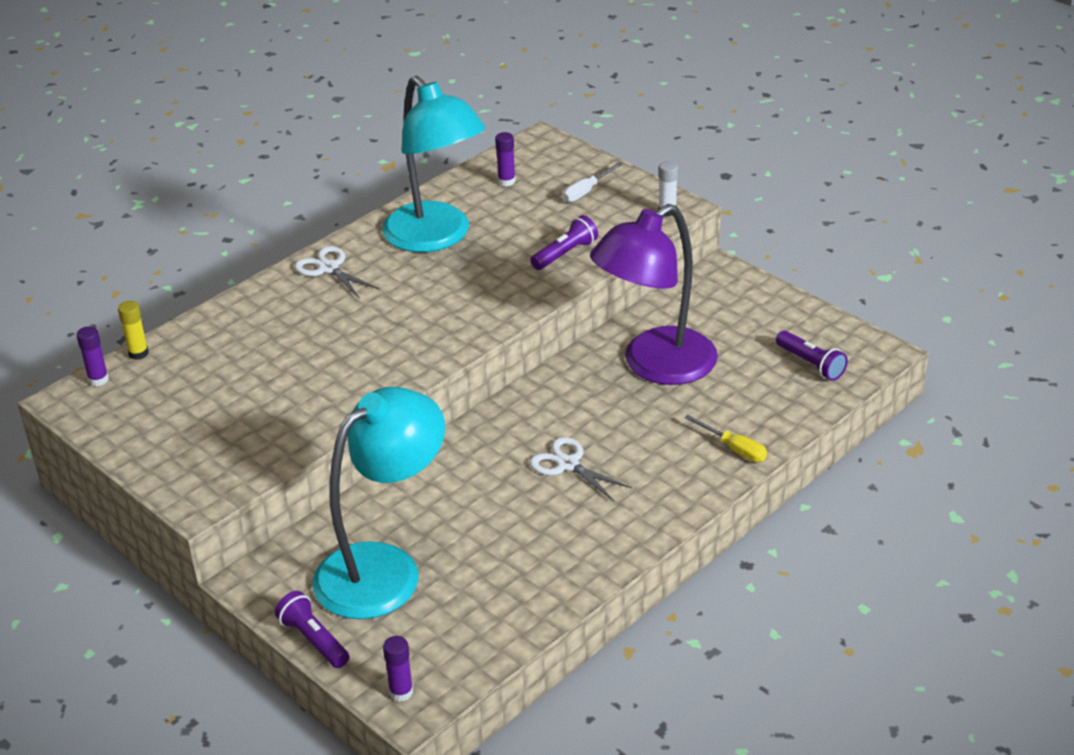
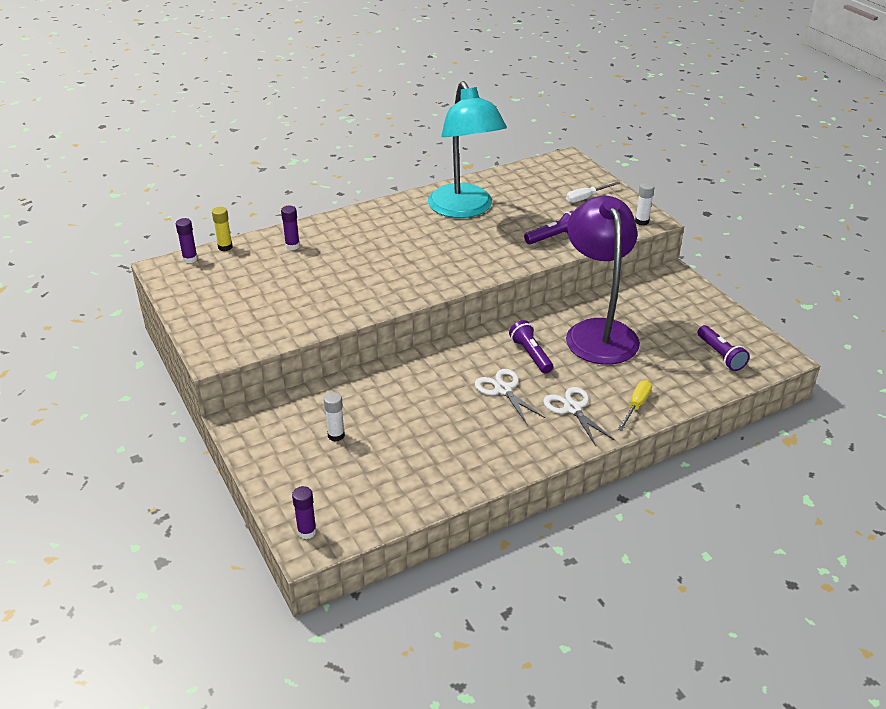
camera: 15 degrees right, 0 degrees up
purple flashlight [275,591,349,668] -> purple flashlight moved to [509,320,553,373]
white scissors [295,246,379,299] -> white scissors moved to [543,387,615,446]
turquoise lamp [312,387,445,619] -> white glue stick [324,392,345,441]
purple glue stick [495,132,516,186] -> purple glue stick moved to [281,206,300,250]
purple lamp [590,204,718,385] -> purple lamp turned 105 degrees clockwise [566,196,640,365]
yellow screwdriver [684,415,767,462] -> yellow screwdriver turned 120 degrees counterclockwise [618,380,652,431]

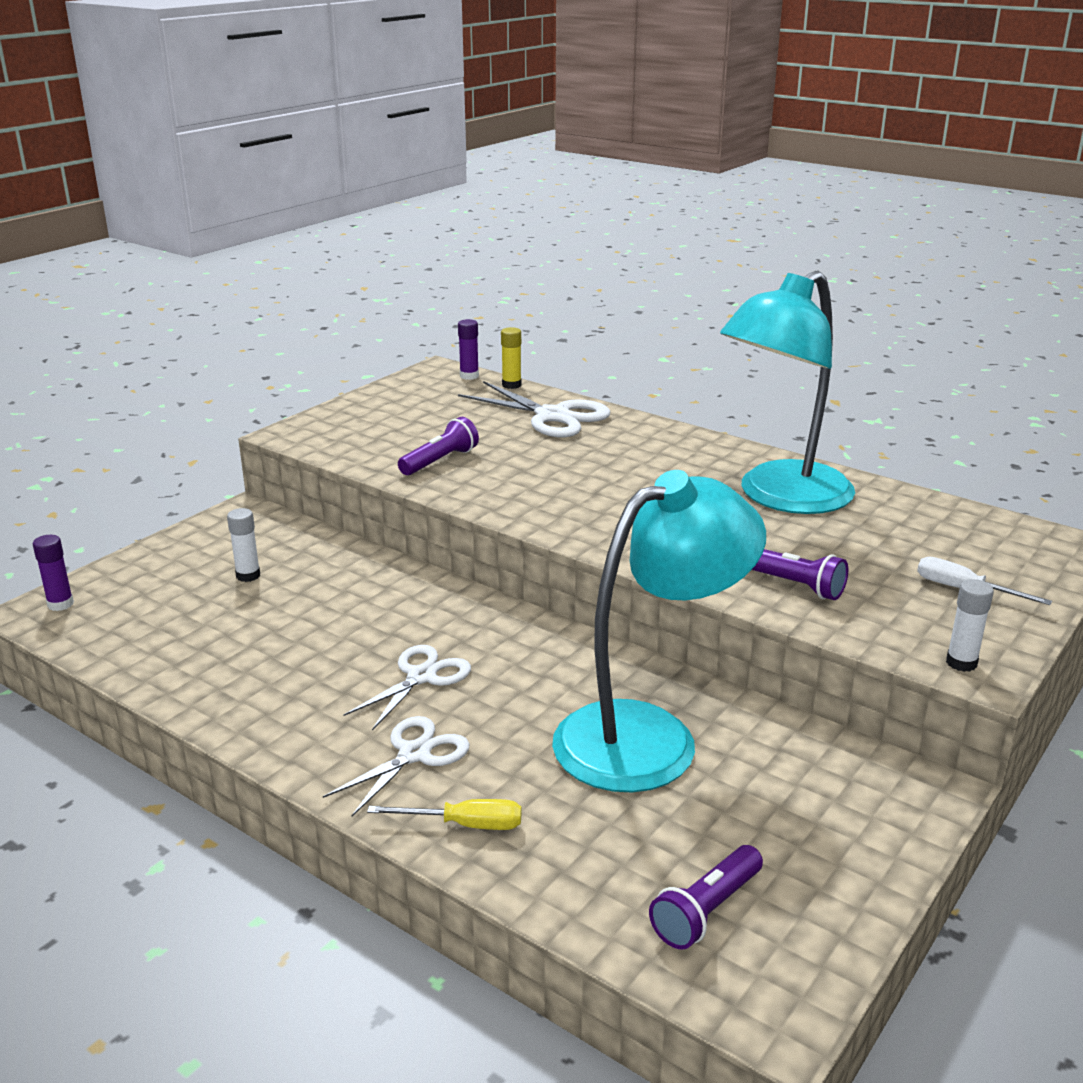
camera: 65 degrees right, 10 degrees down
purple glue stick [281,206,300,250] -> white scissors [458,381,611,437]
purple flashlight [509,320,553,373] -> purple flashlight moved to [398,417,479,475]
purple lamp [566,196,640,365] -> turquoise lamp [552,470,766,792]

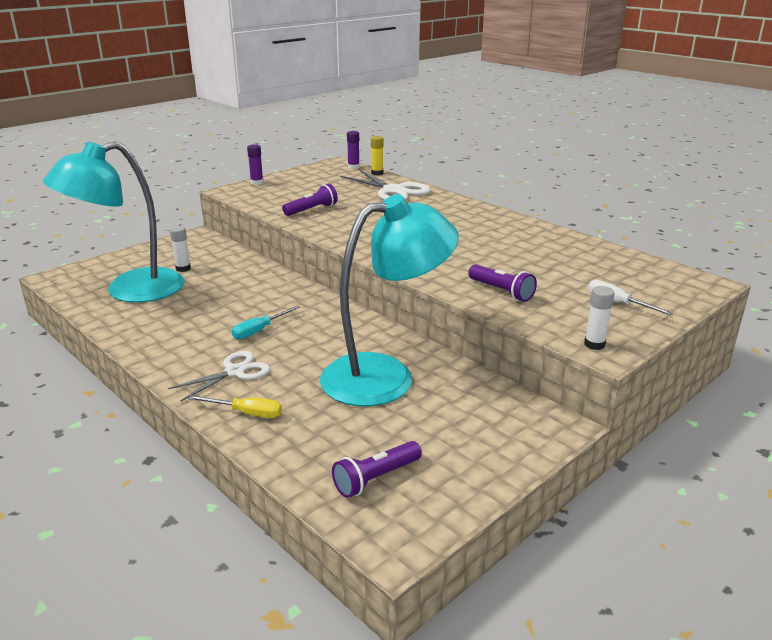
camera: 10 degrees right, 0 degrees up
purple glue stick [33,535,74,611] -> purple glue stick moved to [247,144,263,185]
white scissors [344,645,471,730] -> turquoise screwdriver [232,305,300,339]
turquoise lamp [720,271,855,514] -> turquoise lamp moved to [43,141,184,303]

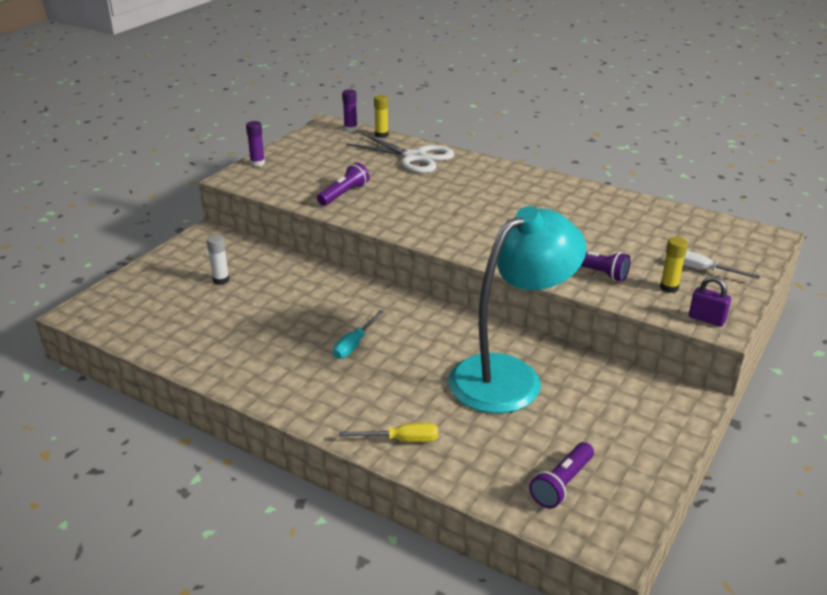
camera: 15 degrees left, 5 degrees up
turquoise lamp [43,141,184,303] -> none
white scissors [168,351,270,402] -> none
white glue stick [584,286,615,350] -> purple padlock [689,276,731,327]
none -> yellow glue stick [660,237,688,293]

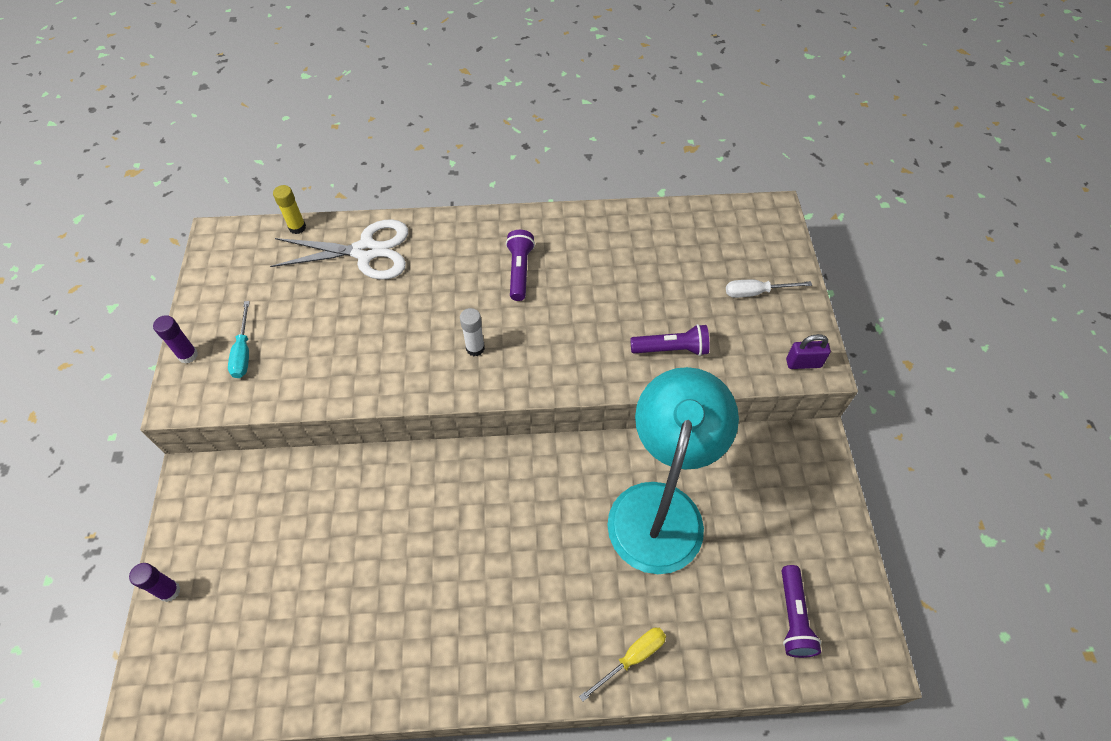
camera: 35 degrees left, 25 degrees up
white glue stick [207,235,229,285] -> white glue stick moved to [460,308,485,356]
purple flashlight [317,162,369,206] -> purple flashlight moved to [506,230,535,301]
turquoise screwdriver [333,310,384,359] -> turquoise screwdriver moved to [228,301,250,378]
purple glue stick [342,89,357,132] -> purple glue stick moved to [129,563,180,602]
yellow glue stick [660,237,688,293] -> none

